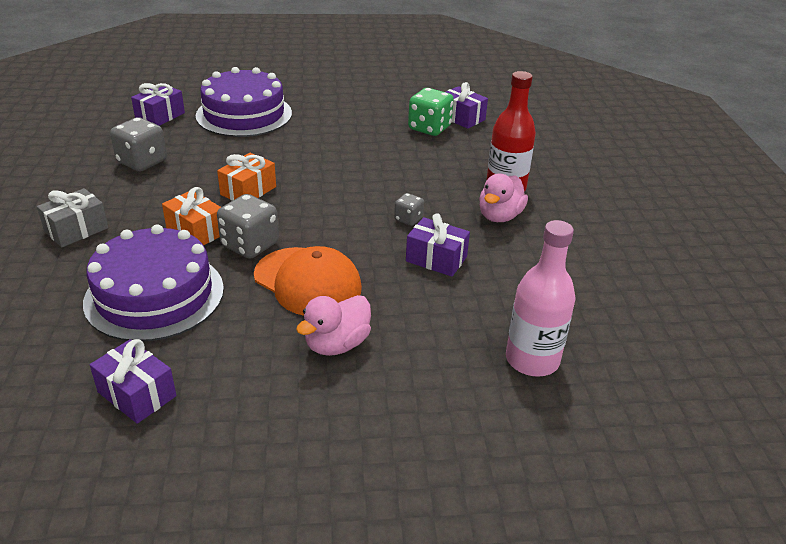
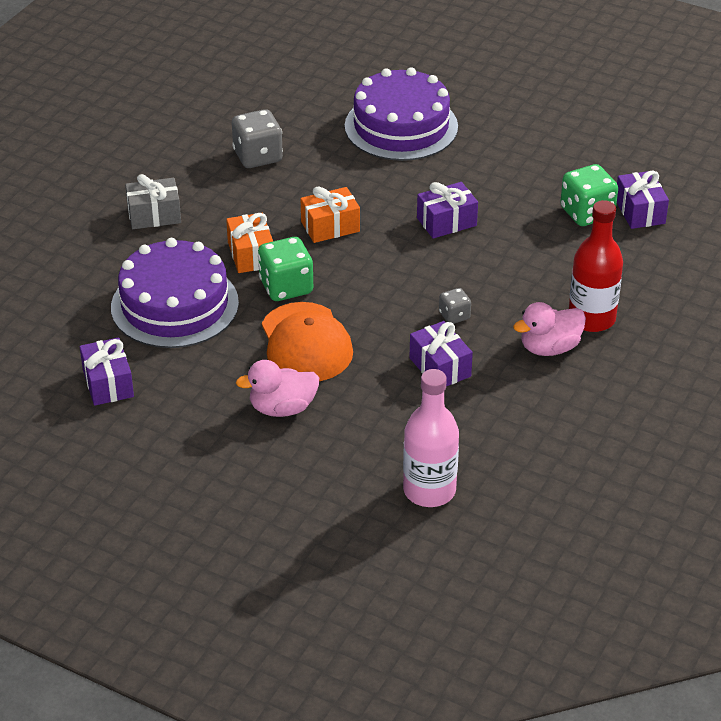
camera: 35 degrees right, 5 degrees up
purple gift [131,83,185,126] -> purple gift moved to [417,182,478,239]
grey dice [217,194,279,259] -> green dice [258,237,313,301]

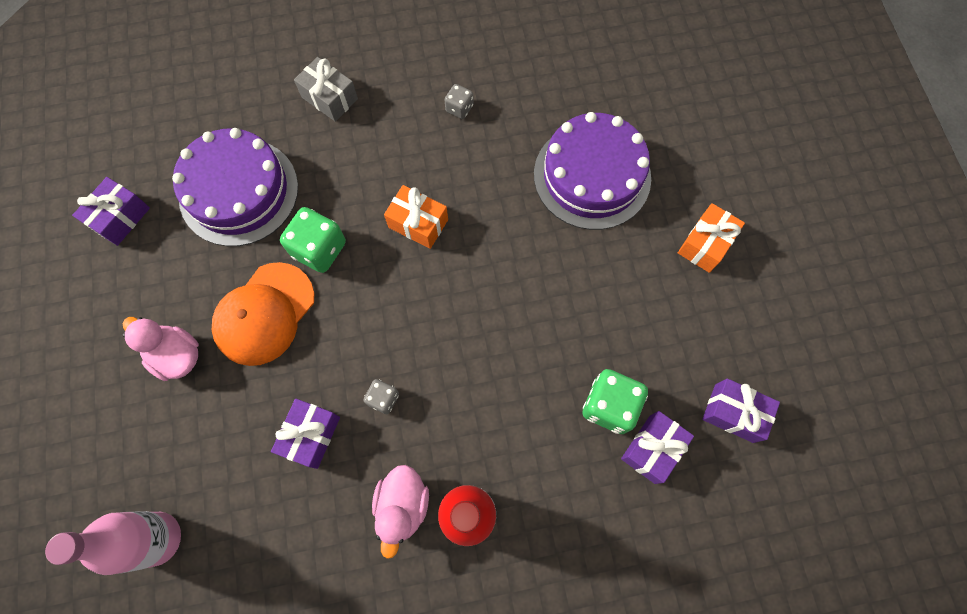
camera: 50 degrees right, 30 degrees up
orange gift [226,213,273,273] -> orange gift moved to [678,203,745,273]
grey dice [232,109,283,168] -> grey dice [445,84,474,119], size x0.55
purple gift [417,182,478,239] -> purple gift moved to [702,378,780,443]
pink duck [513,302,586,356] -> pink duck turned 105 degrees counterclockwise [372,465,429,559]

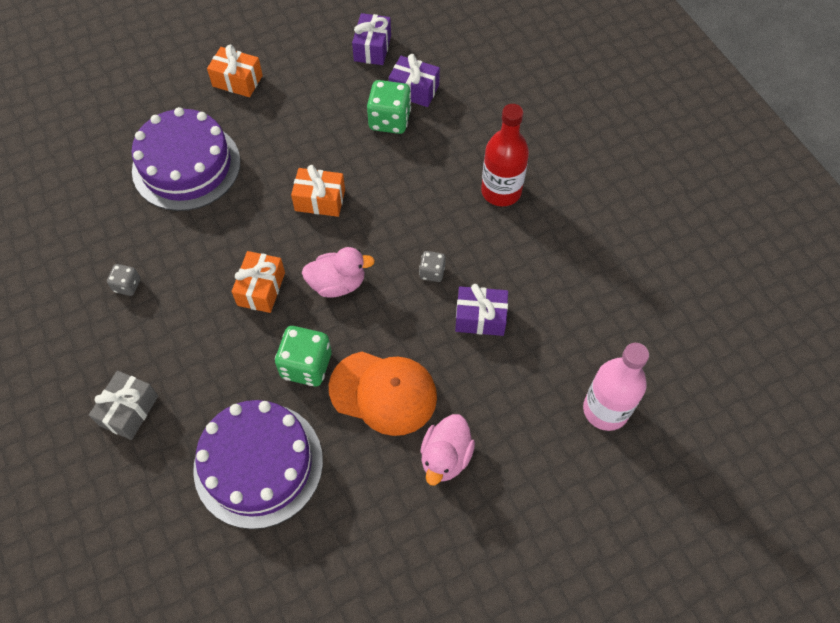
camera: 105 degrees left, 10 degrees down
purple gift [72,177,150,246] -> none
pink duck [372,465,429,559] -> pink duck moved to [302,247,375,298]
none -> orange gift [291,165,345,217]

